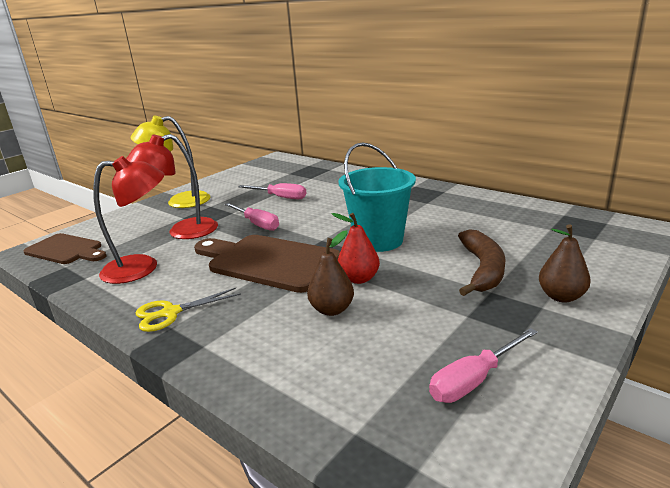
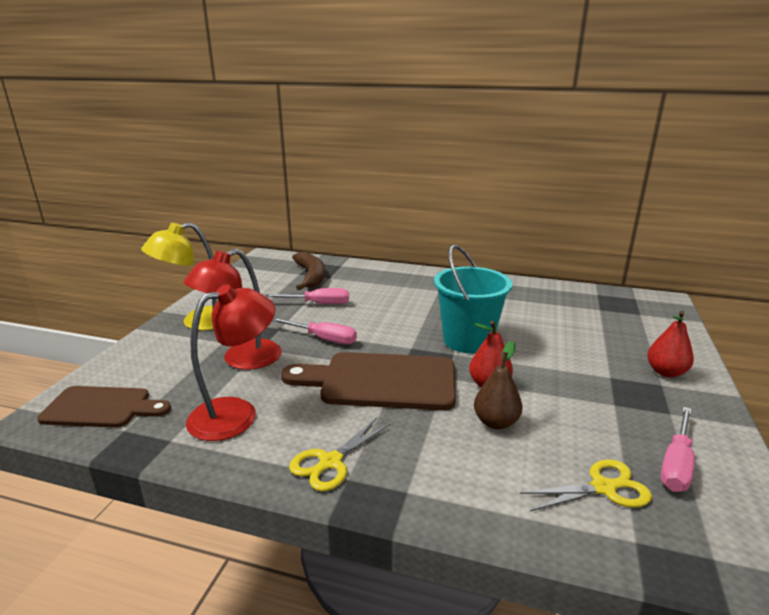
camera: 25 degrees left, 0 degrees up
brown banana [458,229,506,296] -> brown banana moved to [292,251,325,290]
brown pear [539,224,591,303] -> red pear [647,311,694,377]
none -> yellow scissors [520,459,652,511]

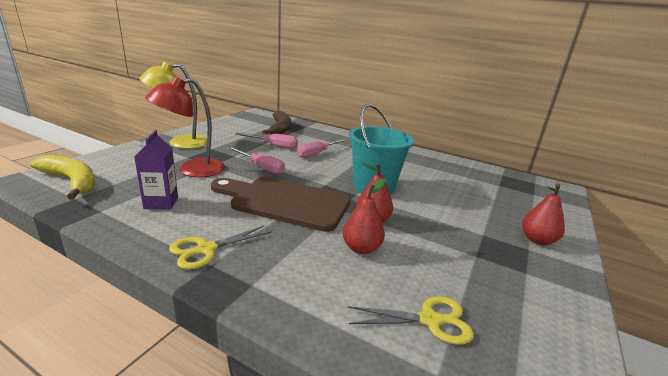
camera: 10 degrees right, 0 degrees up
brown cutting board [37,386,171,428] -> yellow banana [30,155,95,199]
red lamp [186,284,276,441] -> purple carton [134,130,178,210]
brown pear [474,341,522,429] -> red pear [343,178,386,254]
pink screwdriver [660,407,695,492] -> pink screwdriver moved to [297,139,347,158]

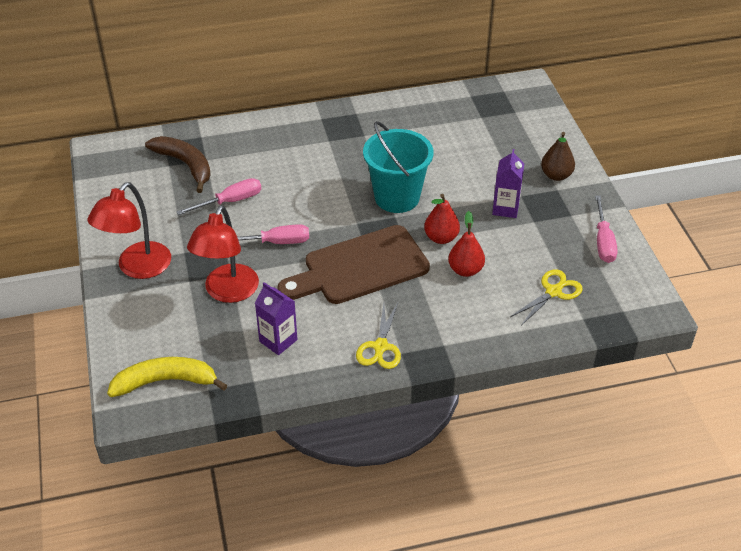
camera: 40 degrees left, 20 degrees up
yellow lamp [139,61,207,149] -> red lamp [87,182,171,279]
pink screwdriver [297,139,347,158] -> pink screwdriver moved to [595,195,618,263]
red pear [522,184,565,245] -> brown pear [541,132,575,181]
none -> purple carton [492,149,525,218]

